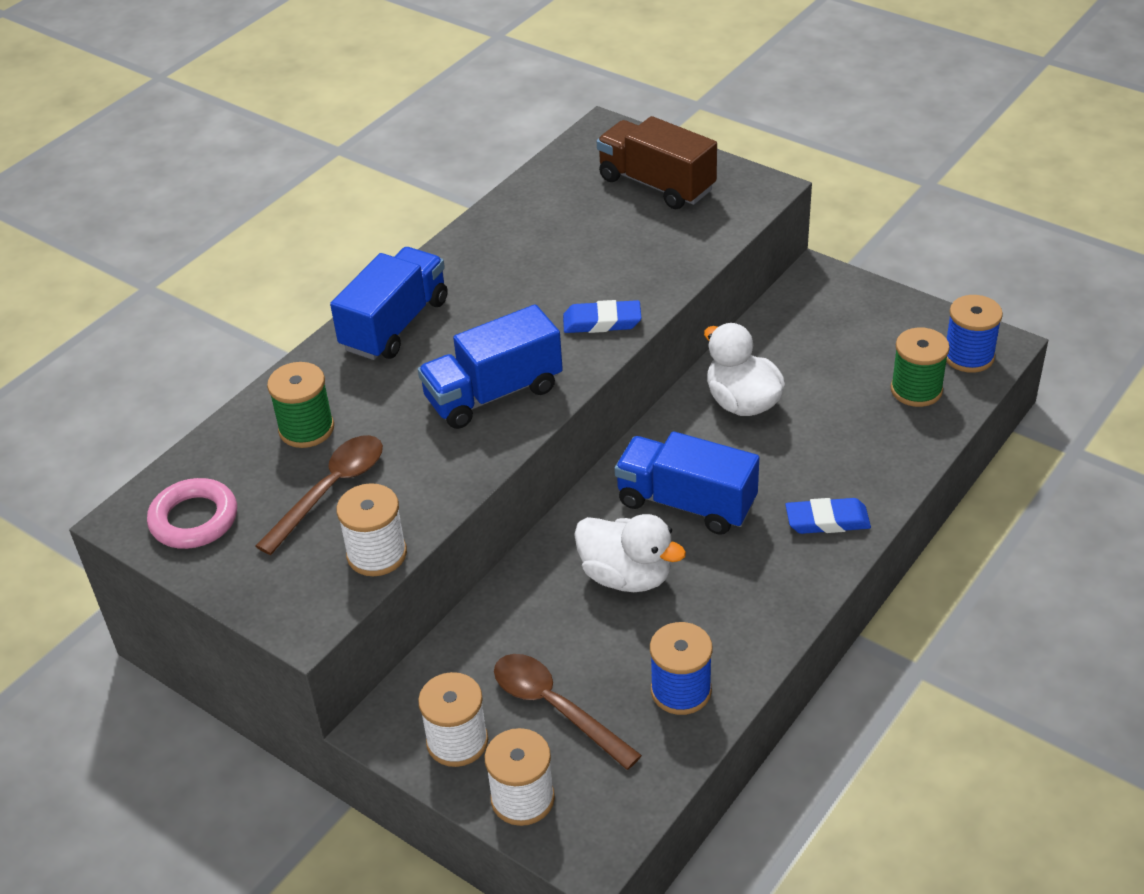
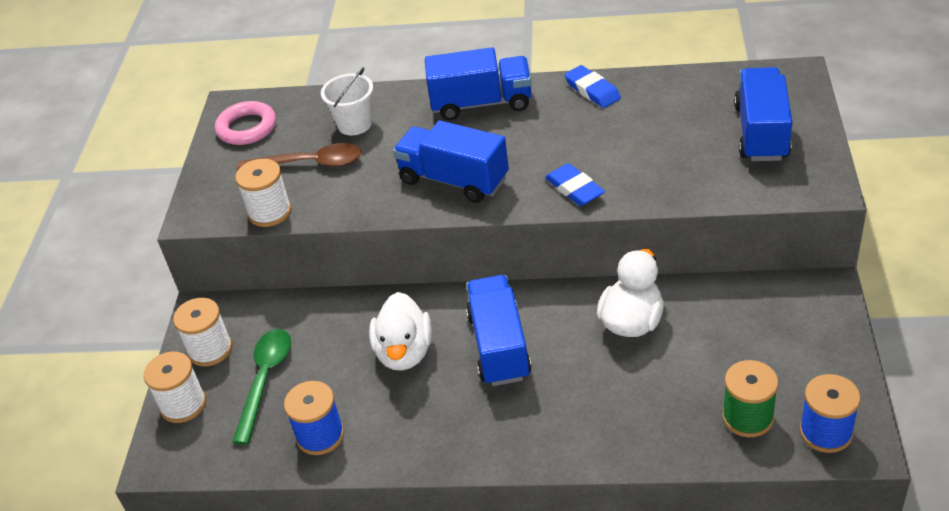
camera: 60 degrees right, 0 degrees up
green spool [267,362,334,448] -> white bucket [321,67,373,135]
brown spoon [494,654,642,770] -> green spoon [232,329,291,445]
brown truck [597,116,717,209] -> blue truck [734,67,792,161]
blue eraser [785,498,871,534] -> blue eraser moved to [564,65,621,108]

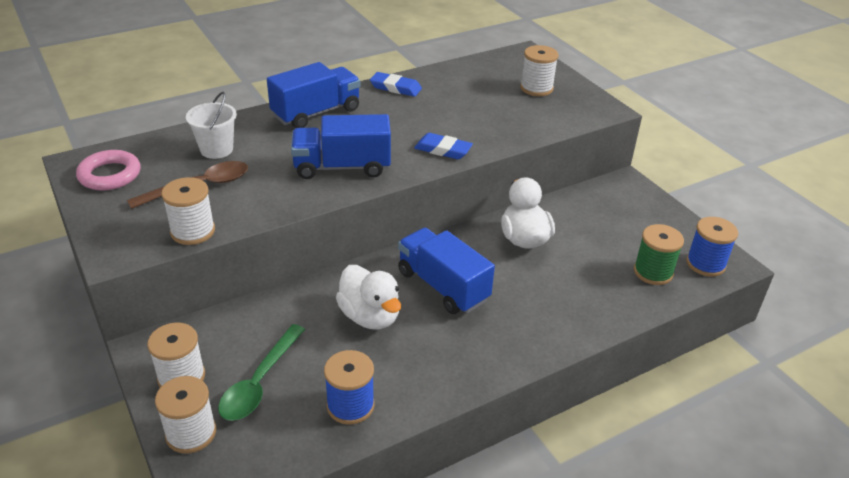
camera: 40 degrees left, 5 degrees down
green spoon [232,329,291,445] -> green spoon turned 135 degrees counterclockwise [218,324,305,421]
blue truck [734,67,792,161] -> white spool [520,45,559,96]

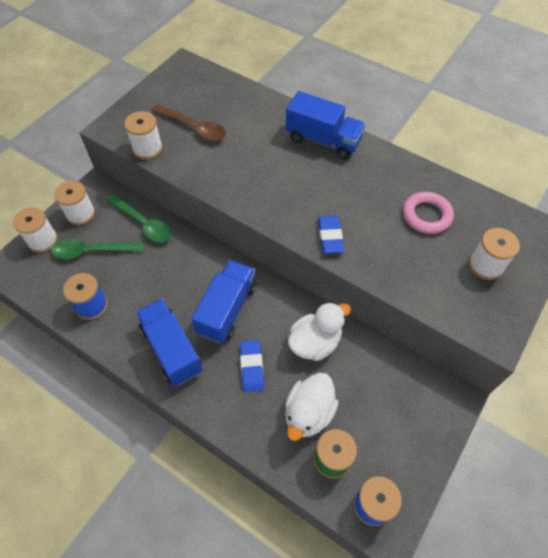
camera: 65 degrees right, 20 degrees up
pink ring [76,150,141,190] -> pink ring moved to [403,192,454,234]
white bucket [186,92,237,159] -> none
blue truck [291,114,391,179] -> blue truck moved to [135,299,203,386]
white duck [336,265,401,329] -> white duck moved to [285,373,339,441]
blue eraser [370,72,422,97] -> blue eraser moved to [240,340,264,392]
none -> green spoon [107,194,171,242]

